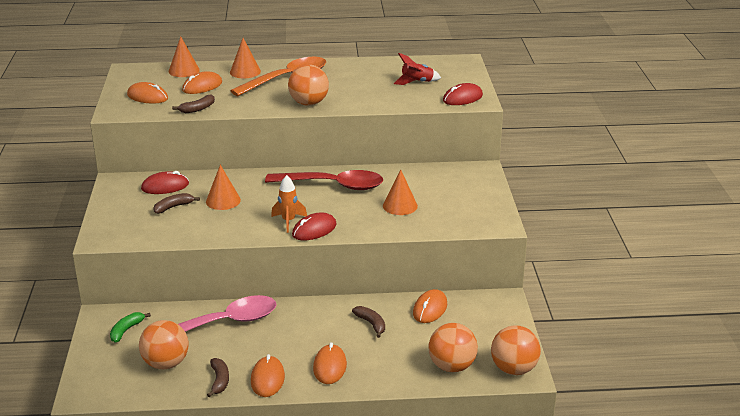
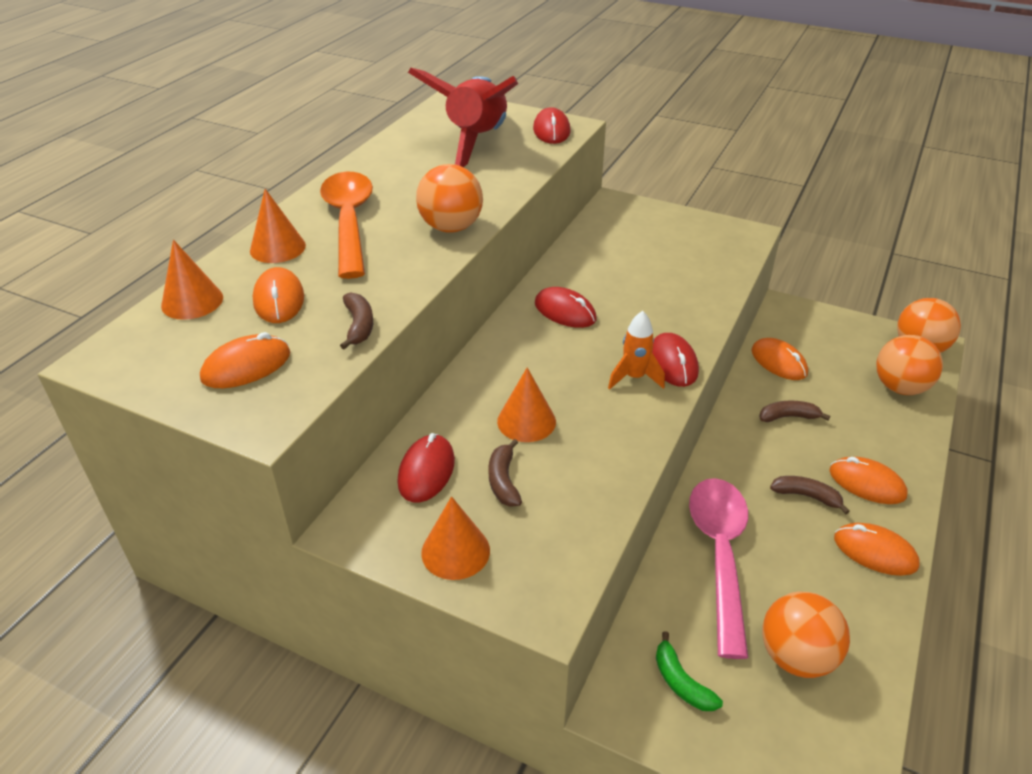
camera: 60 degrees left, 10 degrees up
brown banana [207,358,229,397] -> brown banana moved to [770,476,850,514]
red spoon [265,170,383,190] -> red mouse [535,287,596,328]
orange cone [383,170,418,215] -> orange cone moved to [421,496,490,580]
red rocket [393,53,441,85] -> red rocket [408,68,518,167], size x2.18

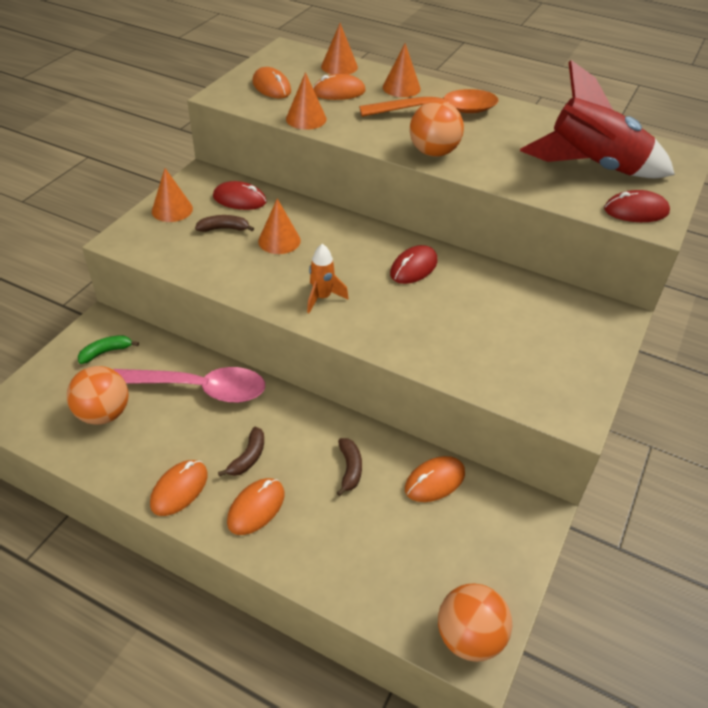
camera: 90 degrees right, 5 degrees up
brown banana [340,292,373,350] -> orange cone [286,72,327,130]
red mouse [653,333,699,387] -> none
orange ball [876,335,943,395] -> none

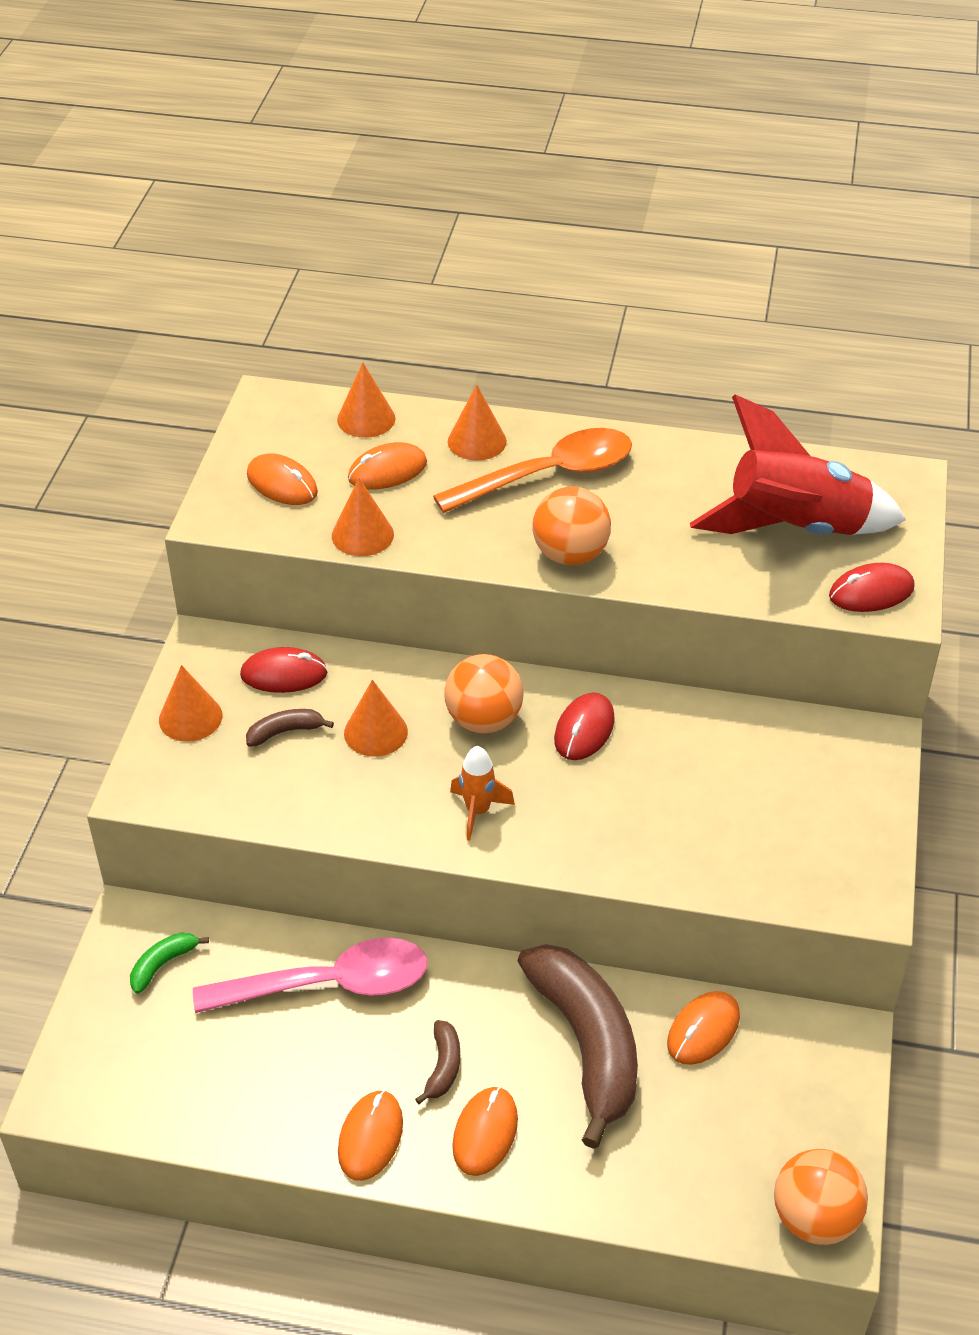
camera: 15 degrees left, 0 degrees up
orange ball [67,366,128,425] -> orange ball moved to [444,654,524,733]
brown banana [337,438,362,496] -> brown banana [518,944,638,1149], size x2.42

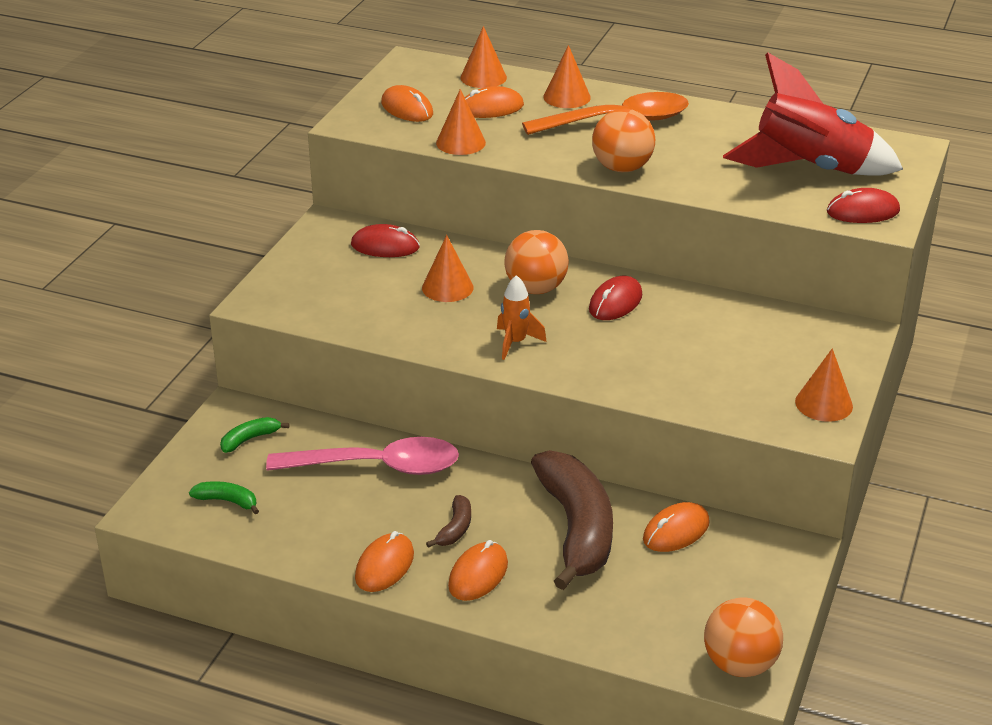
camera: 10 degrees right, 10 degrees down
orange cone [159,665,222,742] -> orange cone moved to [795,348,853,422]
brown banana [246,709,334,747] -> none
none -> green banana [189,481,259,514]

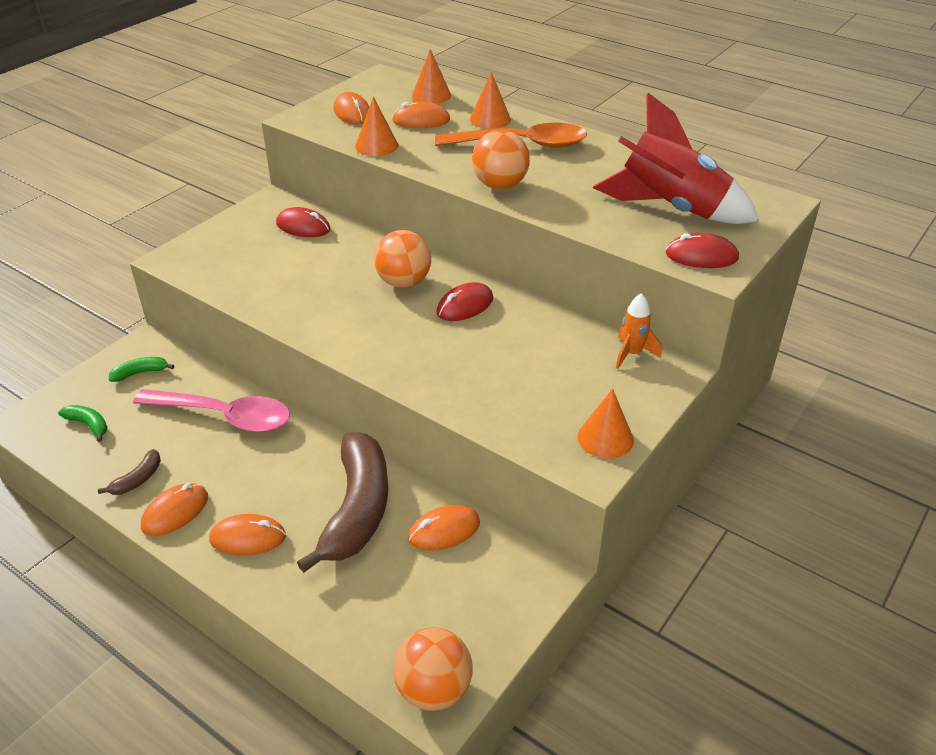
camera: 15 degrees right, 5 degrees up
orange cone [422,235,474,302] -> none
brown banana [426,495,471,548] -> brown banana moved to [98,449,161,495]
orange mouse [448,540,508,601] -> orange mouse turned 45 degrees clockwise [209,514,286,556]
orange rocket [497,275,547,360] -> orange rocket moved to [616,293,661,369]

